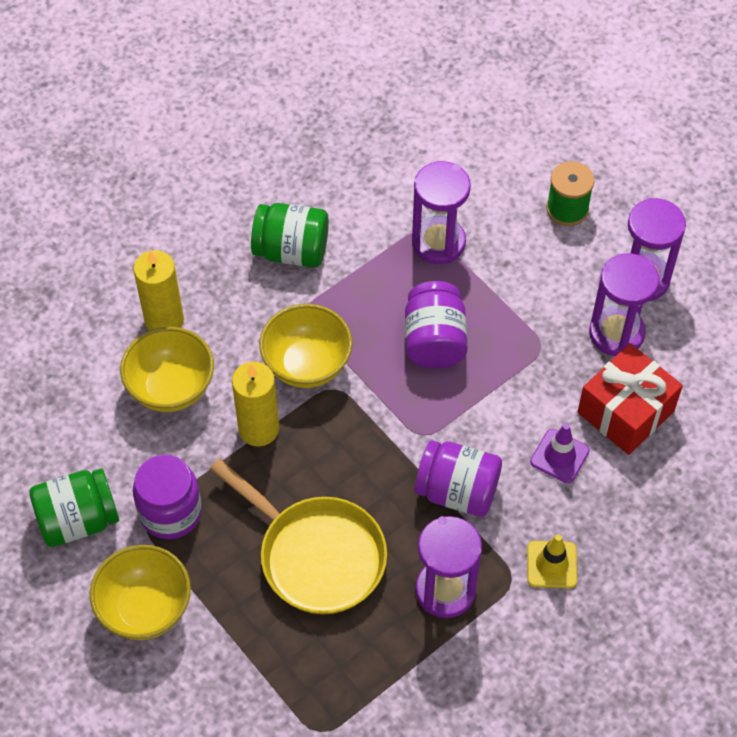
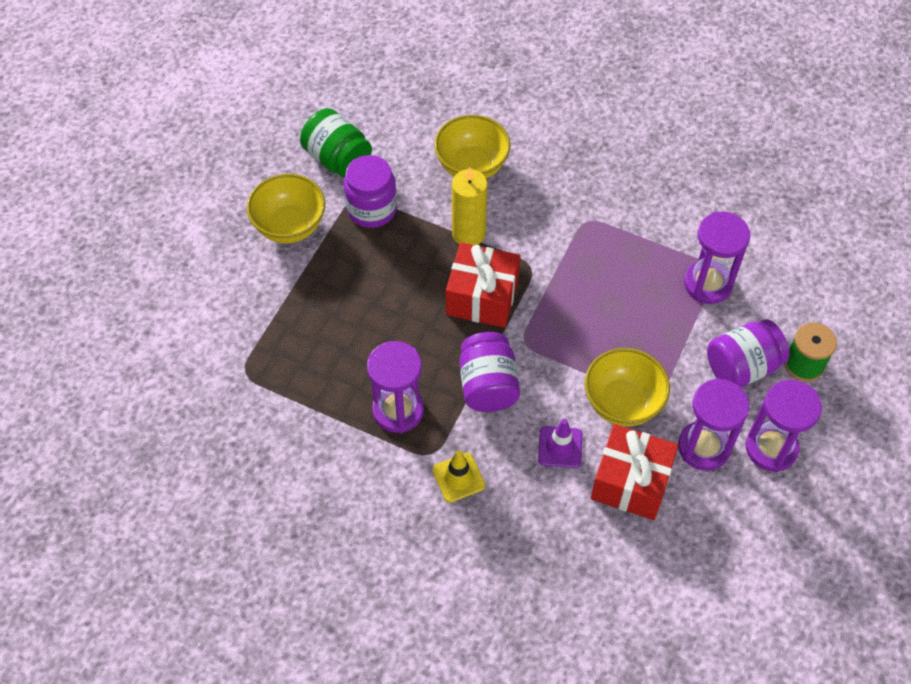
camera: 65 degrees right, 0 degrees up
yellow candle [133,250,184,331] -> none
yellow pan [210,459,387,614] -> none
green jar [251,203,329,267] -> none
yellow bowl [259,304,352,388] -> yellow bowl moved to [585,348,670,426]
purple jar [405,281,468,369] -> purple jar moved to [707,319,789,388]
none -> red gift [446,242,520,328]

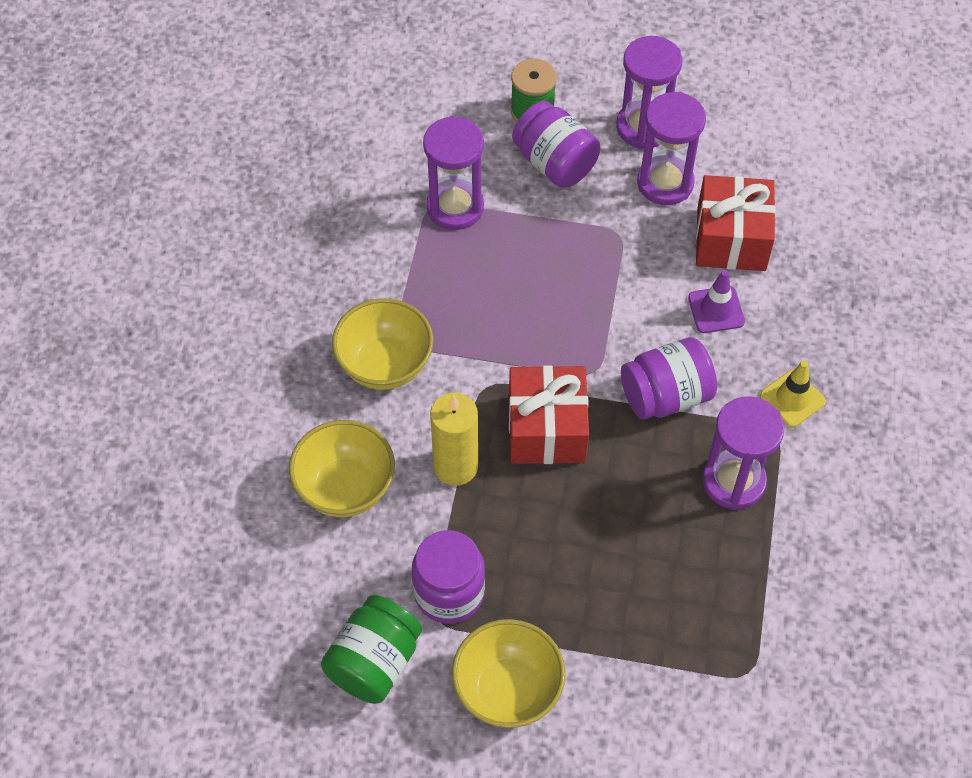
camera: 105 degrees left, 0 degrees up
yellow bowl [585,348,670,426] -> yellow bowl moved to [332,298,433,390]

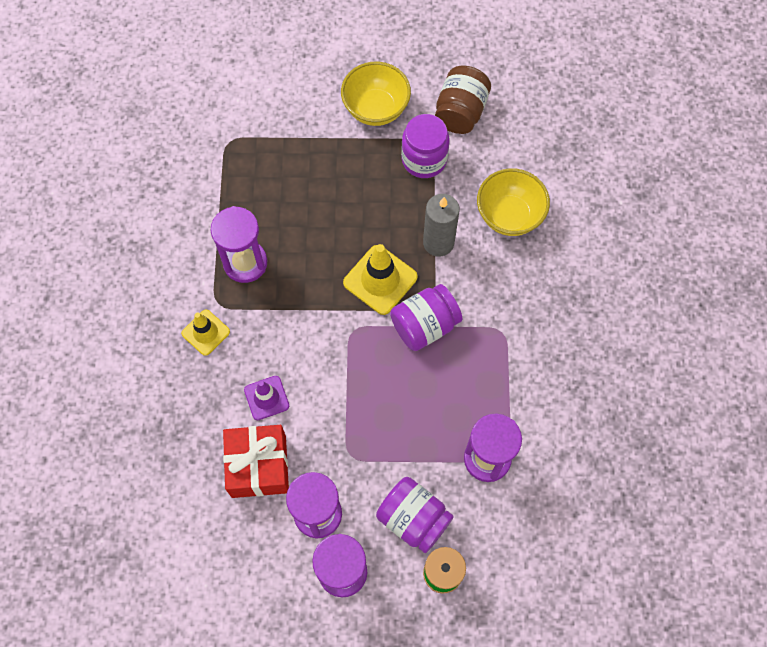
camera: 170 degrees right, 10 degrees up
green jar [321,595,422,704] -> brown jar [435,66,491,134]
yellow bowl [332,298,433,390] -> none
yellow candle [430,393,478,486] -> grey candle [423,194,460,257]
red gift [509,365,589,464] -> yellow traffic cone [343,244,418,315]
purple jar [621,337,717,420] -> purple jar moved to [390,284,463,351]

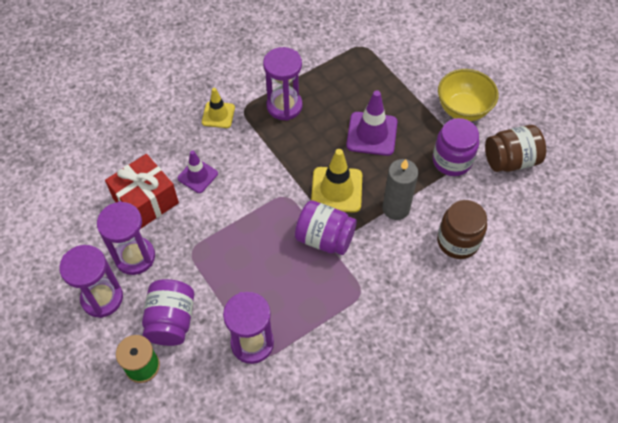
camera: 55 degrees right, 10 degrees down
yellow bowl [477,168,550,236] -> brown jar [437,200,487,259]
none -> purple traffic cone [346,90,397,156]

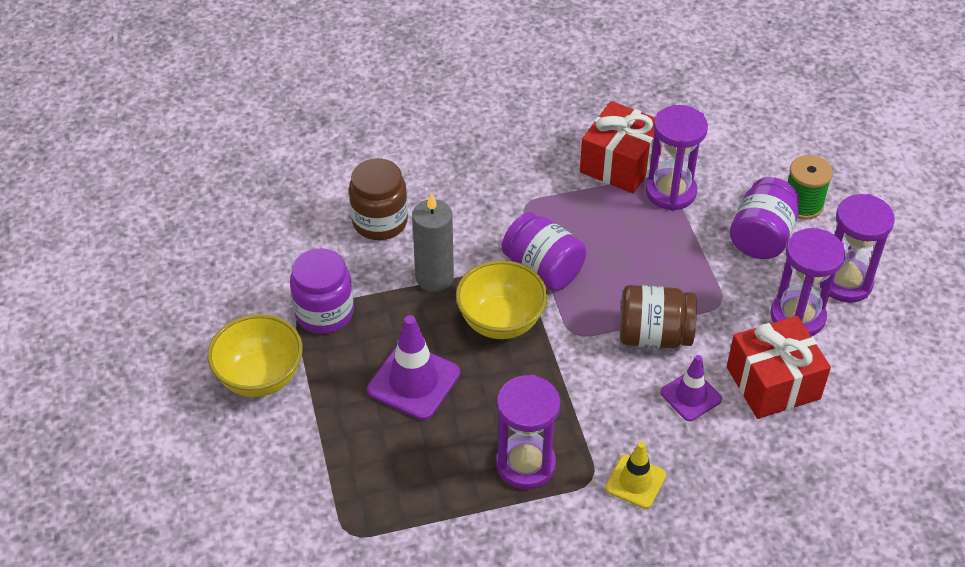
camera: 160 degrees left, 10 degrees down
yellow traffic cone [311,149,362,213] -> yellow bowl [456,260,548,339]
brown jar [485,125,546,172] -> brown jar moved to [620,285,697,348]
none -> red gift [580,101,662,194]

